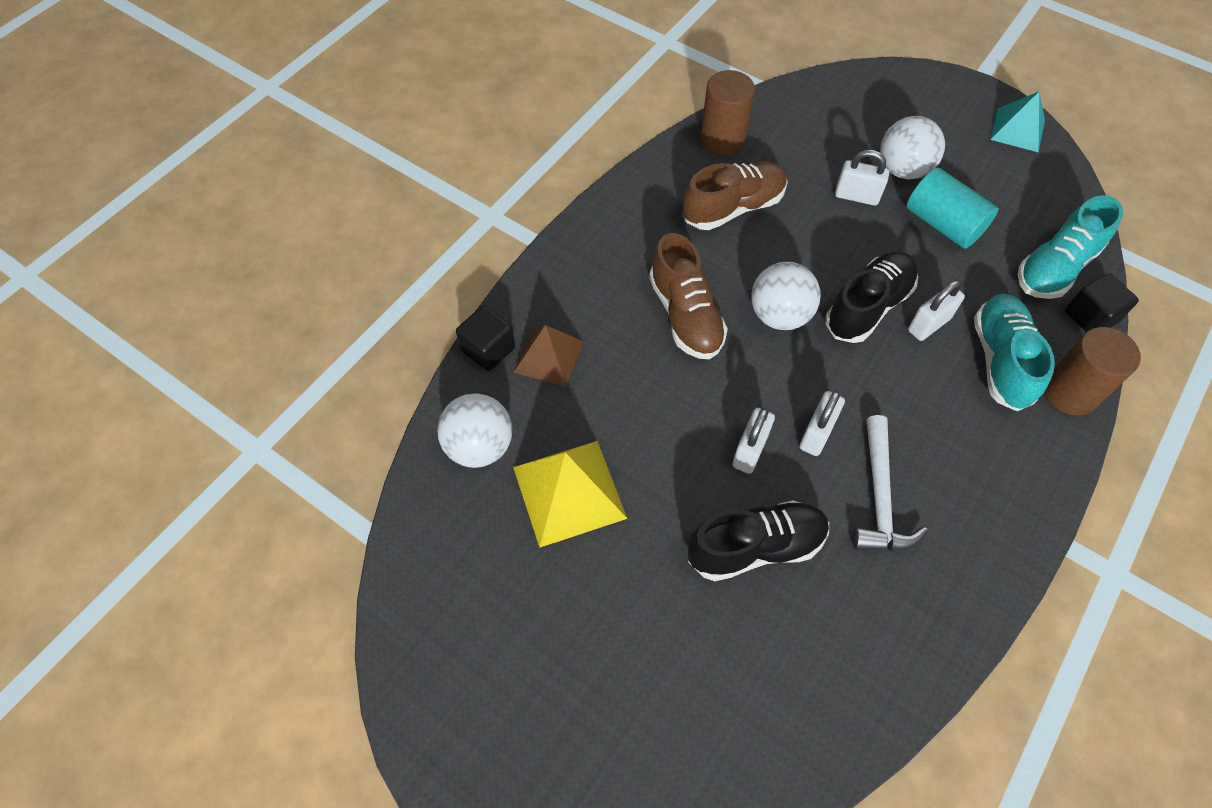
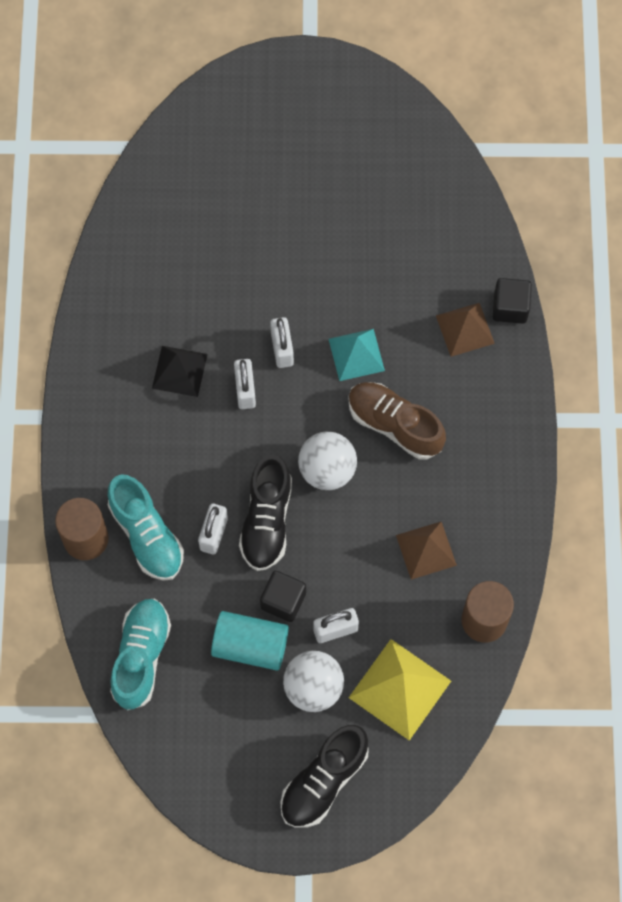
camera: 145 degrees right, 10 degrees up
white ball [437,393,512,468] -> none
yellow pyramid [513,441,627,548] -> yellow pyramid moved to [349,639,451,741]
brown shoe [683,162,788,230] -> brown pyramid [396,522,457,579]
black shoe [688,500,829,581] -> black shoe moved to [280,725,369,827]
white hammer [853,415,928,551] -> black pyramid [152,346,208,397]
turquoise pyramid [990,92,1045,152] -> turquoise pyramid moved to [329,329,385,381]
black cube [1065,273,1139,332] -> black cube moved to [260,571,306,622]

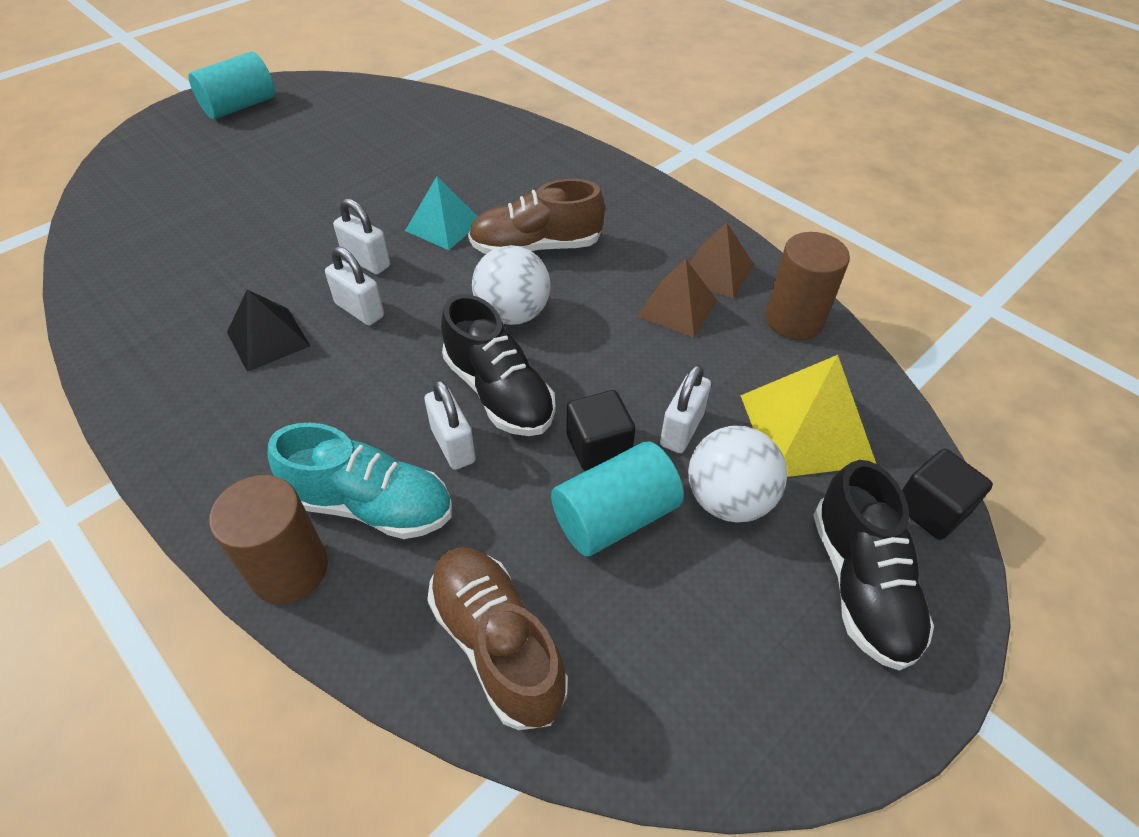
camera: 45 degrees left, 20 degrees down
turquoise shoe [110,599,171,710] -> brown shoe [427,547,568,730]
brown pyramid [436,303,495,357] -> brown pyramid moved to [690,223,754,299]
black cube [493,278,532,324] -> black cube moved to [902,449,993,540]
none -> turquoise cylinder [188,52,275,119]

